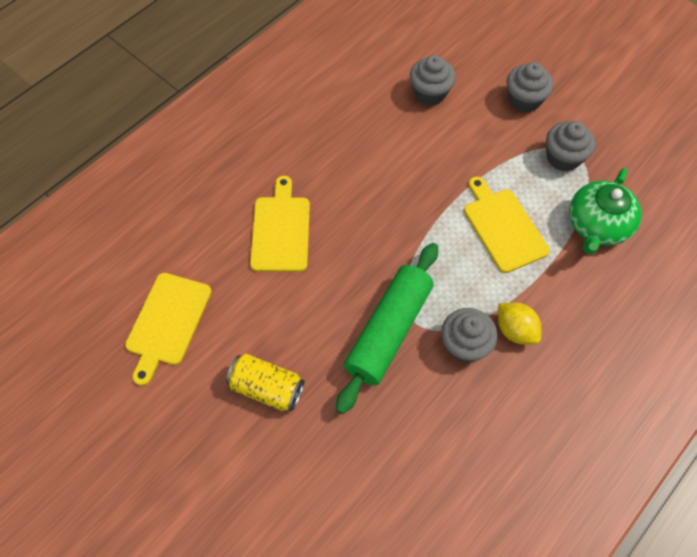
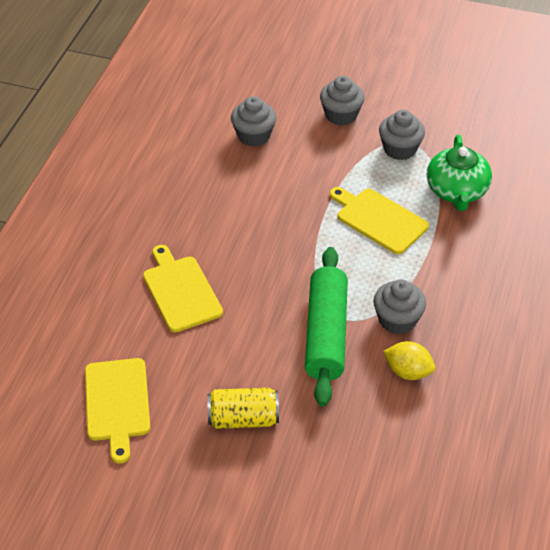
camera: 25 degrees left, 15 degrees down
yellow lemon [498,302,541,345] -> yellow lemon moved to [383,341,435,380]

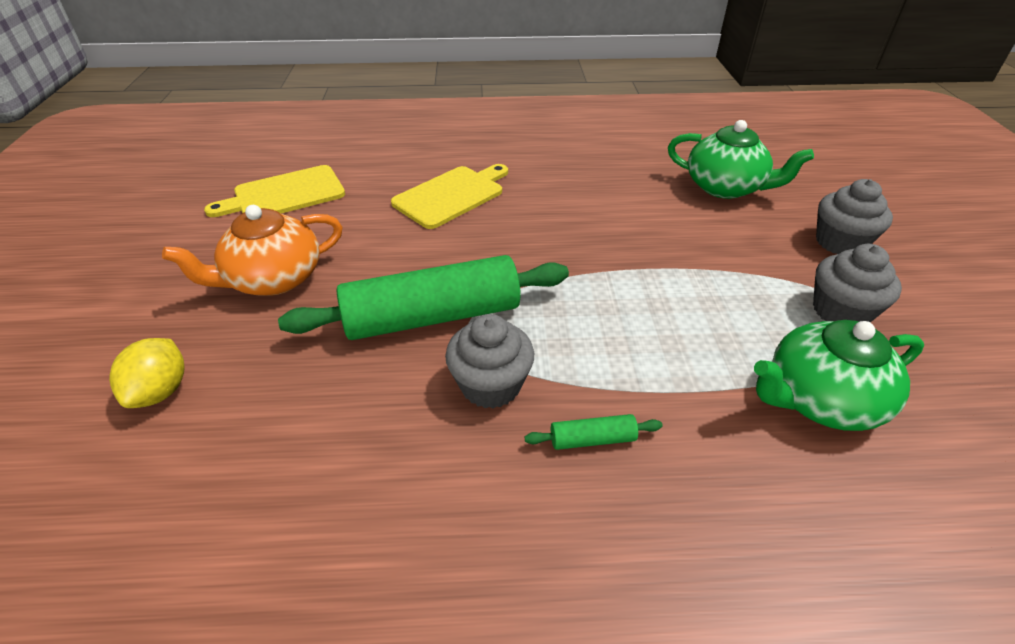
camera: 70 degrees right, 5 degrees down
yellow can [207,388,279,429] -> orange teapot [162,205,342,296]
grey cupcake [231,96,276,147] -> green teapot [668,120,814,199]
yellow cutting board [330,187,429,254] -> none
yellow lemon [383,341,435,380] -> yellow lemon moved to [109,338,185,408]
none -> green rolling pin [525,414,663,450]

